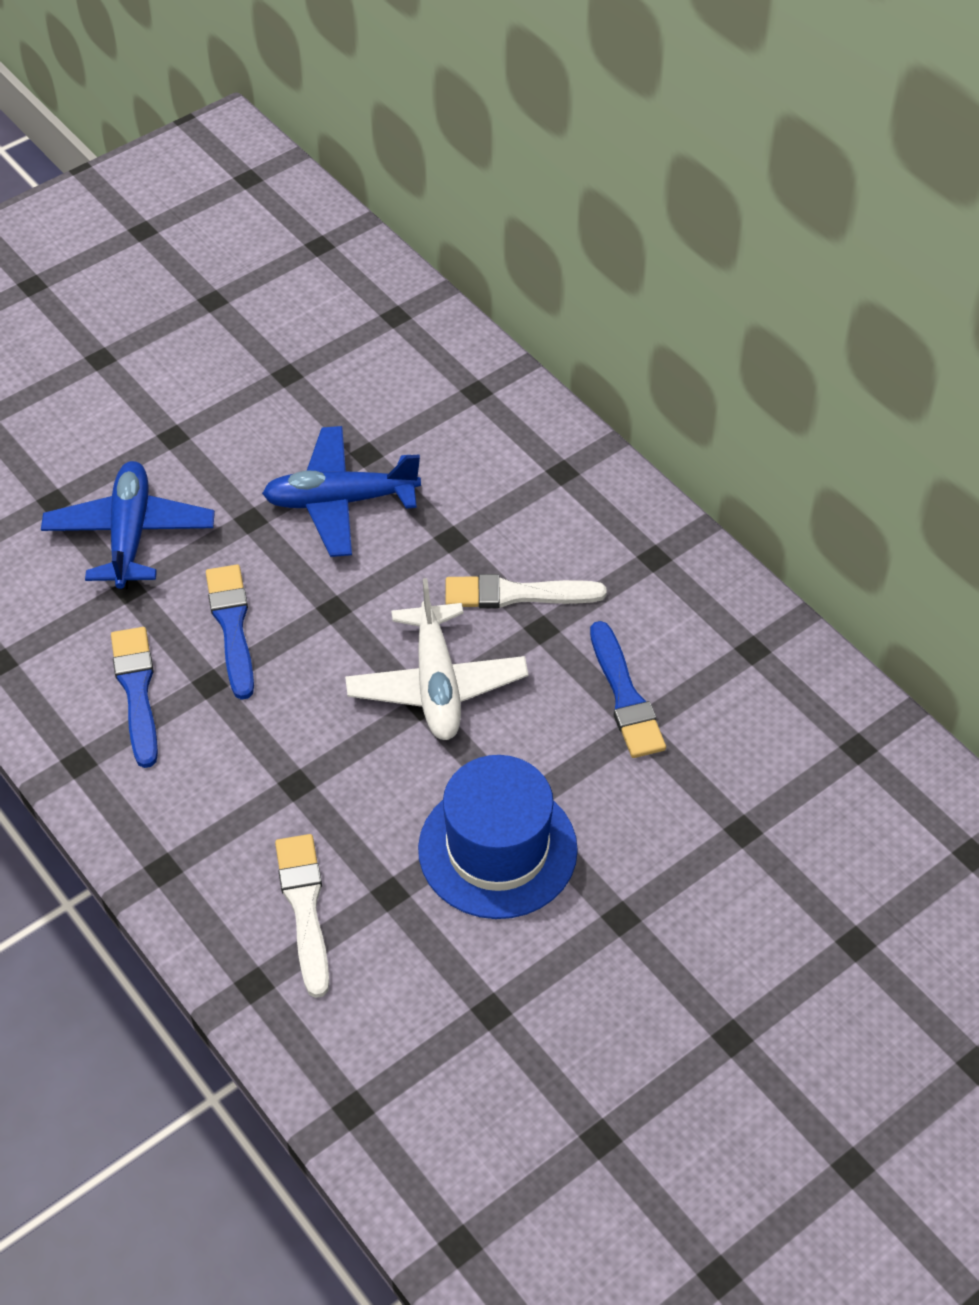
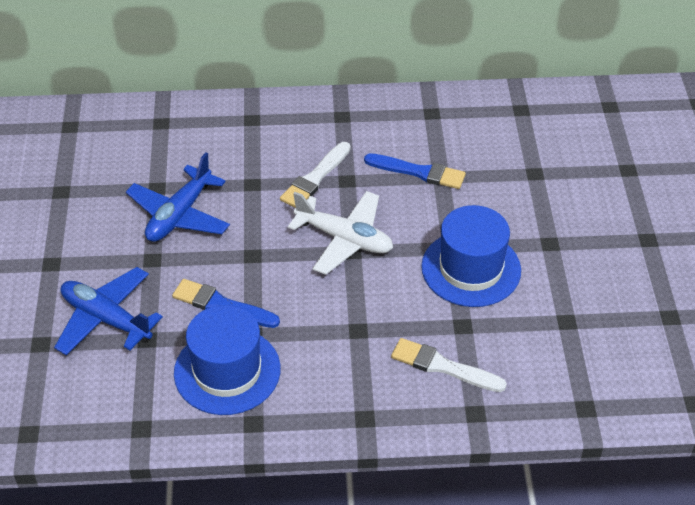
camera: 55 degrees left, 5 degrees down
blue brush [111,627,158,768] -> blue hat [174,305,281,415]

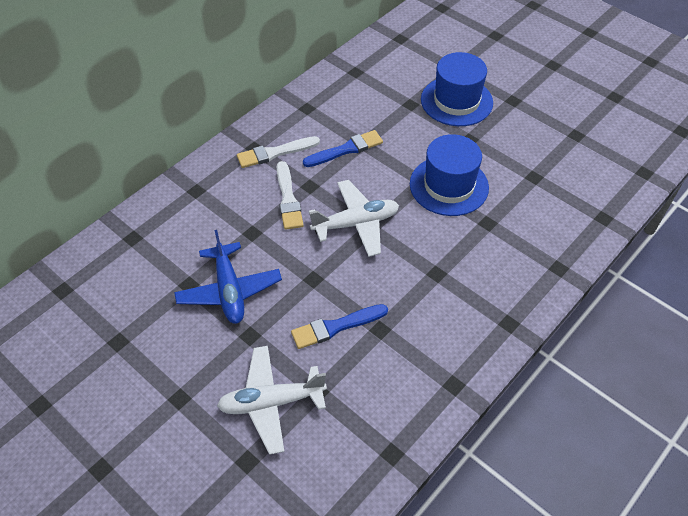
camera: 45 degrees left, 5 degrees up
blue plane [54,267,163,356] -> white plane [217,346,327,455]
blue hat [174,305,281,415] -> blue hat moved to [421,52,493,126]
white brush [391,338,507,392] -> white brush moved to [237,136,320,168]

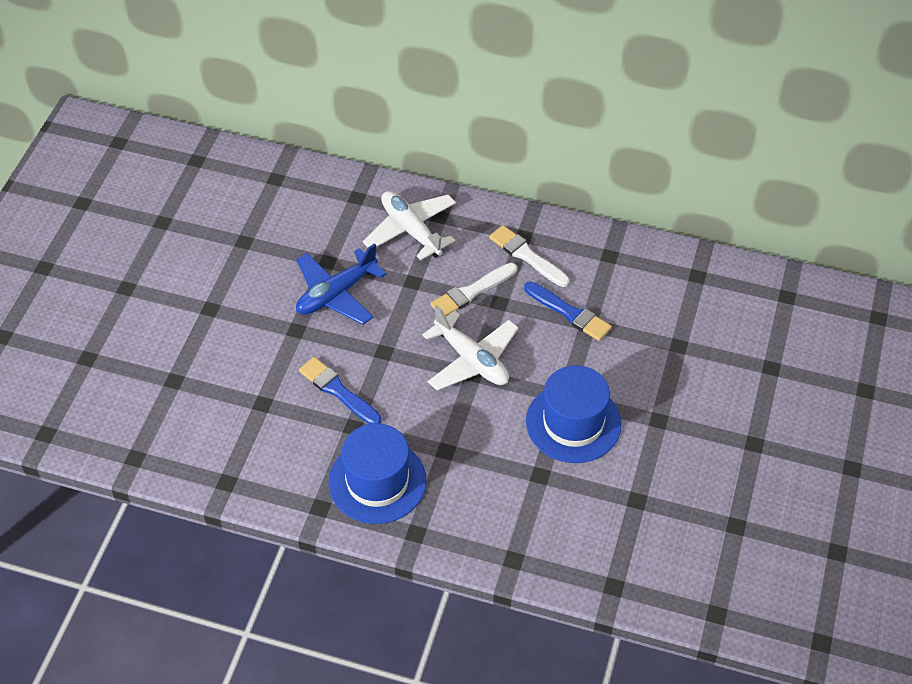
camera: 65 degrees right, 0 degrees up
white plane [217,346,327,455] -> white plane moved to [363,191,456,260]
blue hat [421,52,493,126] -> blue hat moved to [328,423,427,524]

